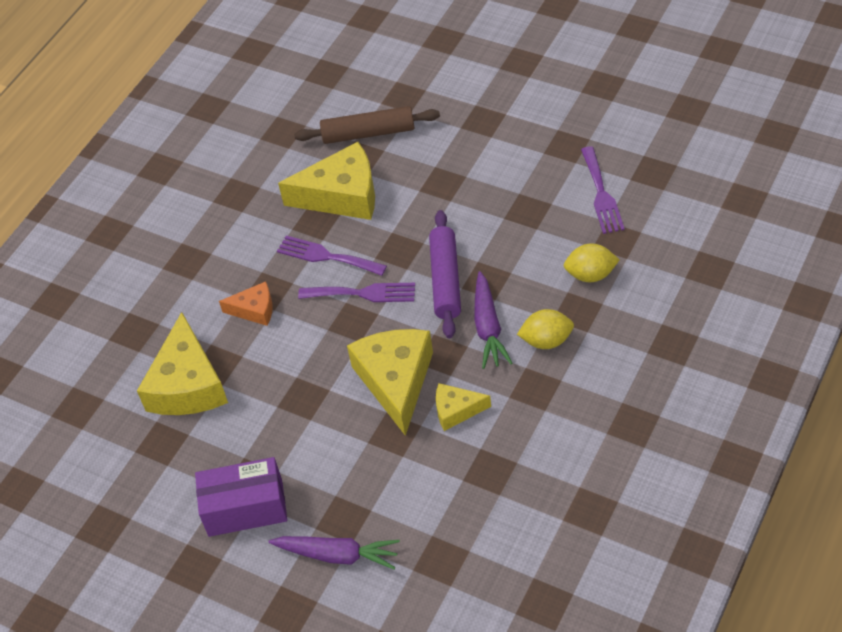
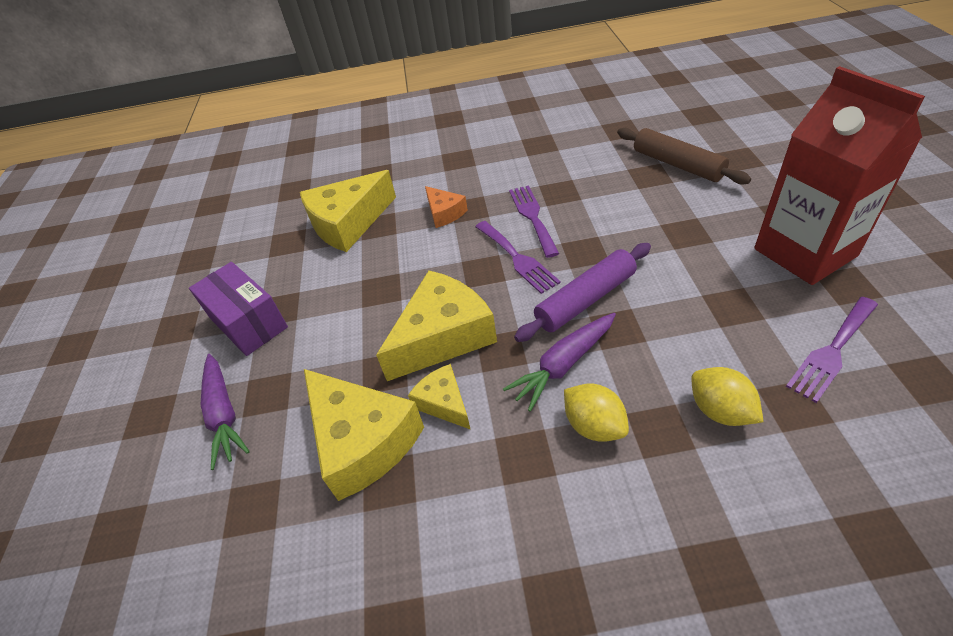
camera: 55 degrees right, 5 degrees down
yellow cheese [278,142,375,220] -> yellow cheese moved to [304,369,424,501]
none -> red carton [754,66,925,285]

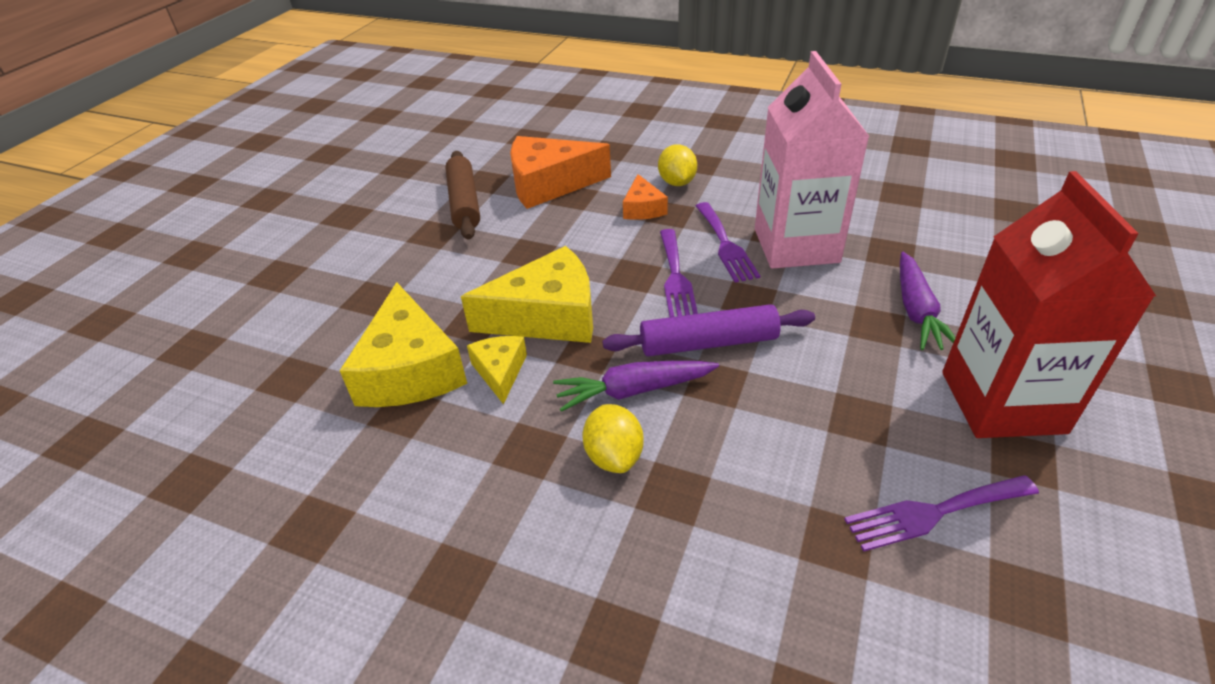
camera: 25 degrees right, 5 degrees down
purple box [189,262,288,356] -> none
purple carrot [200,354,250,470] -> purple carrot moved to [900,251,956,350]
yellow cheese [300,170,396,252] -> orange cheese [510,136,611,209]
purple fork [509,185,559,258] -> purple fork turned 150 degrees clockwise [696,202,760,282]
brown rolling pin [617,128,751,185] -> brown rolling pin moved to [445,151,480,239]
yellow lemon [691,367,764,426] -> yellow lemon moved to [658,144,697,186]
none -> pink carton [755,51,870,269]

